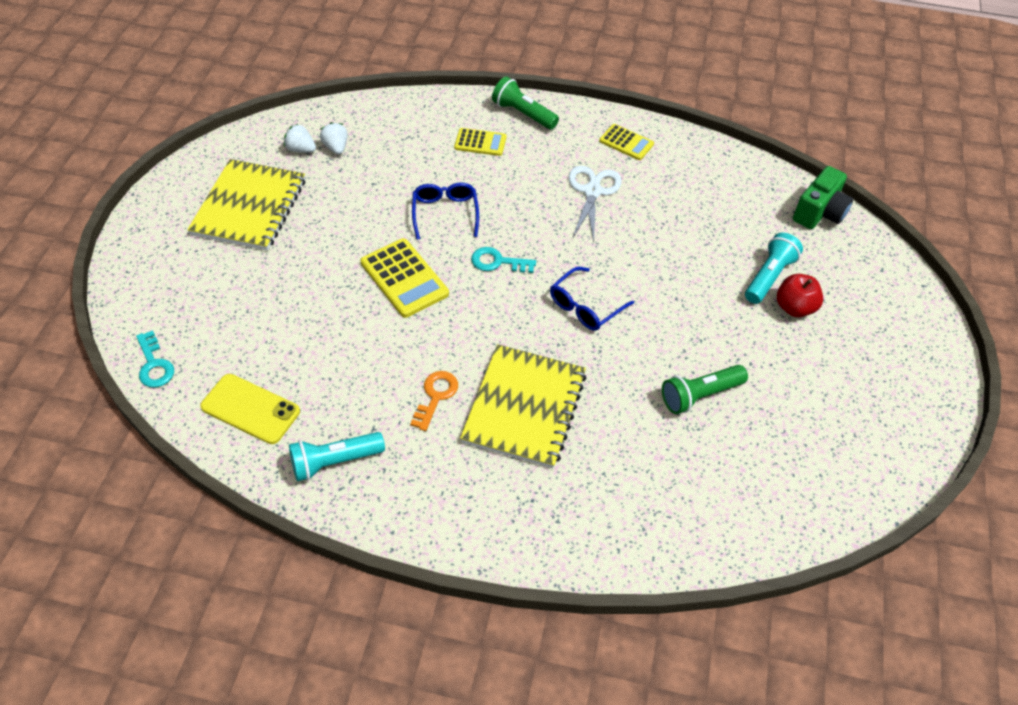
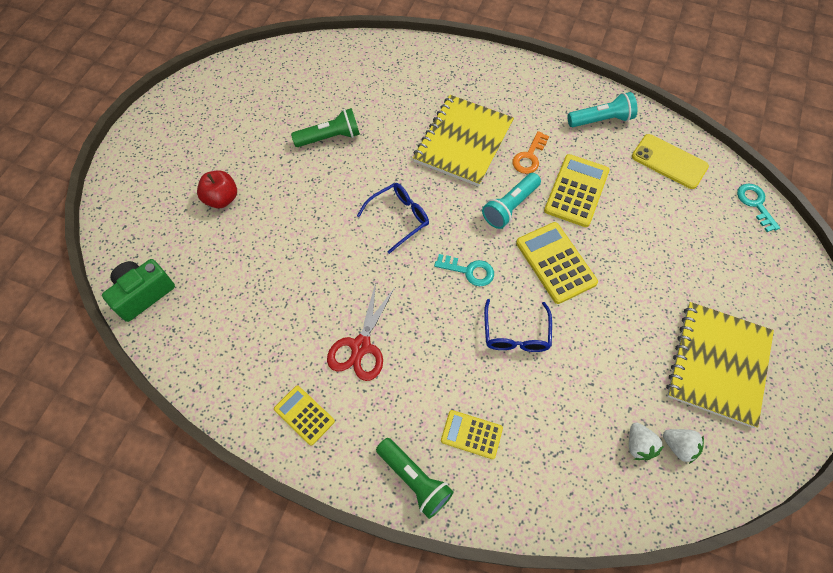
camera: 170 degrees left, 10 degrees up
white scissors [568,166,622,242] -> red scissors [327,283,396,381]
turquoise flashlight [745,233,803,304] -> turquoise flashlight moved to [482,173,541,229]
none -> yellow calculator [544,154,610,227]

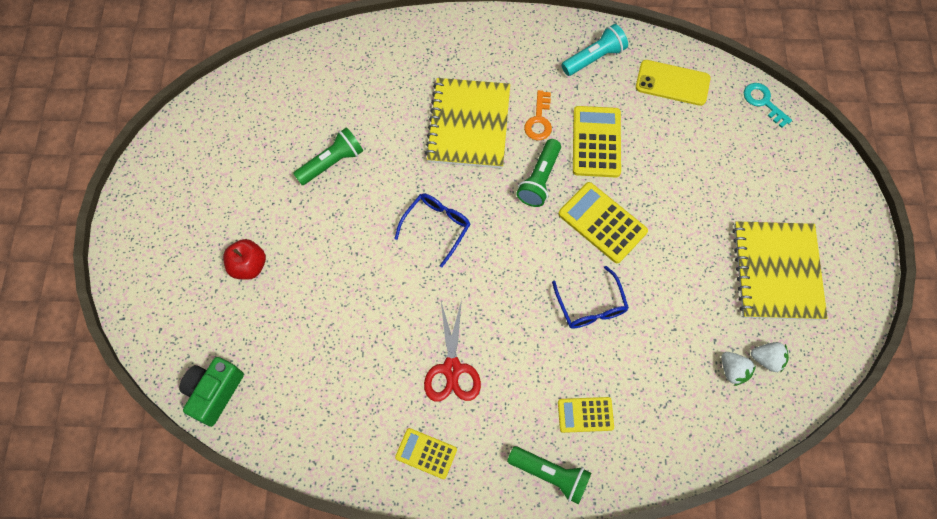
camera: 20 degrees left, 5 degrees up
turquoise key [434,254,494,286] -> none
turquoise flashlight [482,173,541,229] -> green flashlight [516,139,561,207]

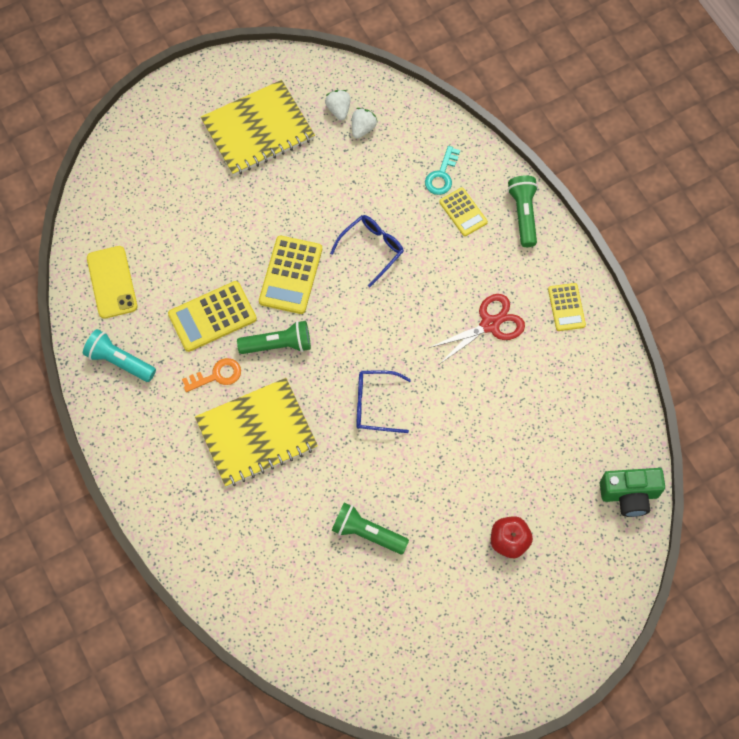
camera: 120 degrees left, 0 degrees up
turquoise key [744,83,792,128] -> turquoise key moved to [425,146,460,195]

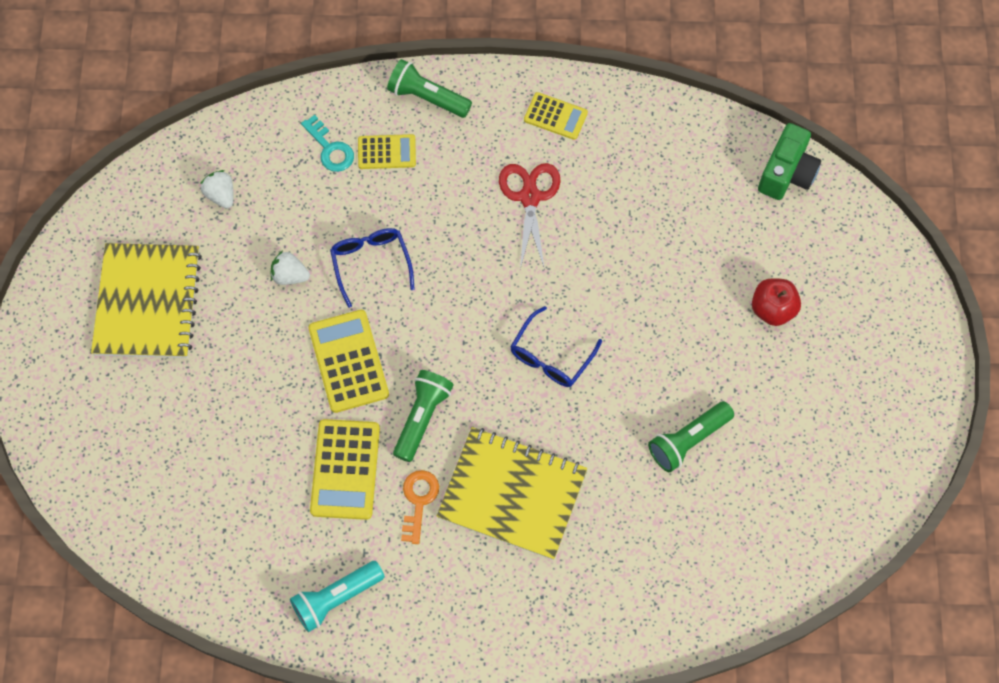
camera: 60 degrees left, 0 degrees up
yellow phone [87,246,137,319] -> none
yellow notebook [195,378,318,487] -> yellow notebook turned 75 degrees counterclockwise [437,427,587,560]
yellow calculator [259,236,322,314] -> yellow calculator turned 150 degrees counterclockwise [308,310,389,413]
white strawberry [325,90,351,120] -> white strawberry moved to [271,251,310,285]

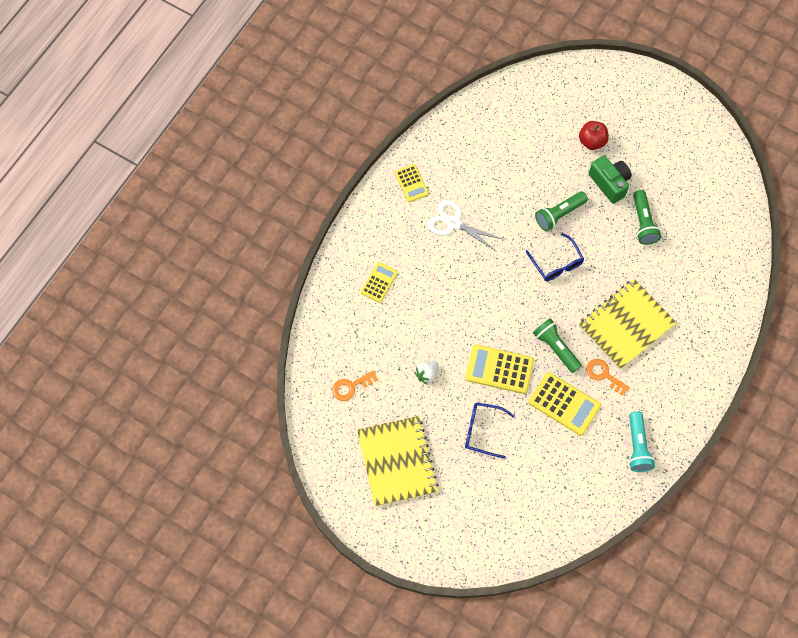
camera: 60 degrees left, 0 degrees up
yellow notebook [91,243,202,358] -> yellow notebook turned 45 degrees clockwise [357,416,438,507]
white strawberry [200,170,233,209] -> orange key [332,370,378,401]
turquoise key [301,115,354,172] -> none
blue glasses [330,228,415,308] -> blue glasses moved to [465,402,514,459]
green flashlight [387,59,472,118] -> green flashlight moved to [535,191,588,231]
red scissors [499,163,561,270] -> white scissors [428,200,502,251]
yellow calculator [524,92,588,140] -> yellow calculator turned 105 degrees clockwise [395,164,429,202]
green camera [758,123,821,200] -> green camera moved to [589,155,632,204]

